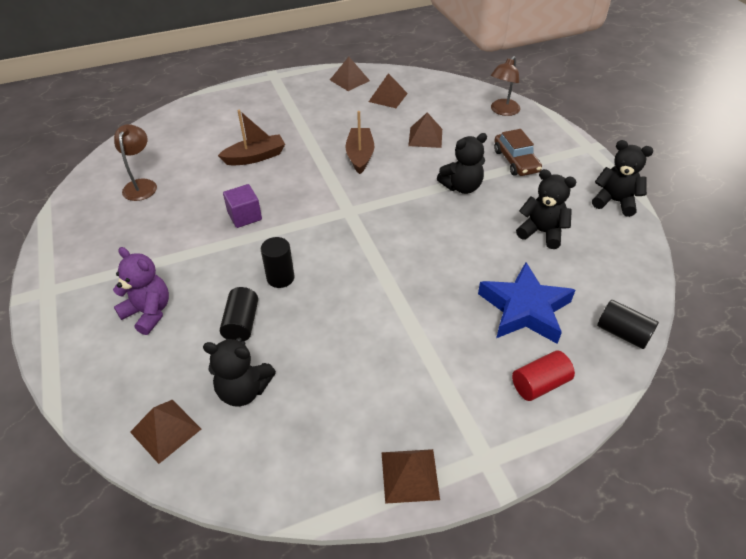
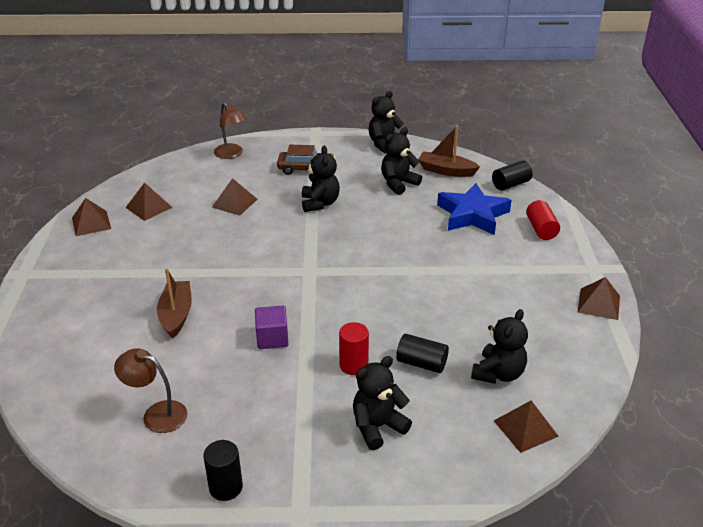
camera: 70 degrees left, 10 degrees down
purple teddy bear [113,247,169,335] -> black teddy bear [353,356,412,450]
black cylinder [261,237,295,288] -> black cylinder moved to [203,440,243,501]
brown boat [345,111,374,174] -> brown boat moved to [418,126,480,177]
none -> red cylinder [339,322,369,375]

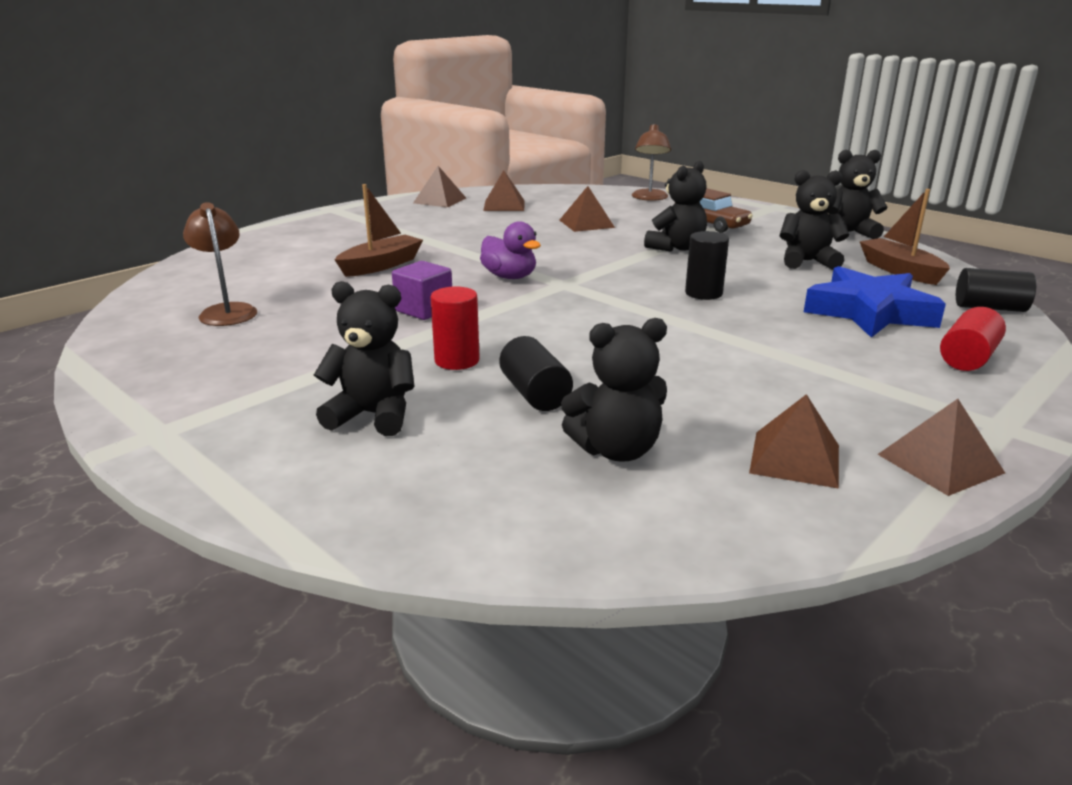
camera: 45 degrees right, 10 degrees down
black cylinder [203,440,243,501] -> black cylinder moved to [685,231,729,300]
brown pyramid [494,401,559,453] -> brown pyramid moved to [749,394,839,489]
none -> purple duck [480,221,541,279]

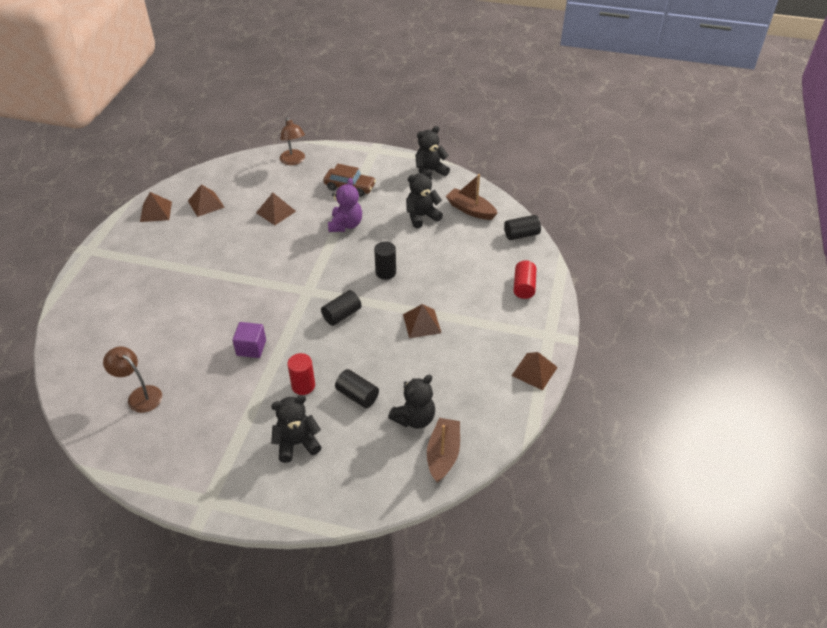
camera: 30 degrees left, 20 degrees up
brown boat [335,184,423,277] -> brown boat moved to [427,418,460,483]
purple duck [480,221,541,279] -> none
black teddy bear [644,161,707,252] -> purple teddy bear [328,178,362,232]
brown pyramid [749,394,839,489] -> brown pyramid moved to [403,304,441,338]
blue star [804,266,946,338] -> none
none -> black cylinder [321,290,361,326]

